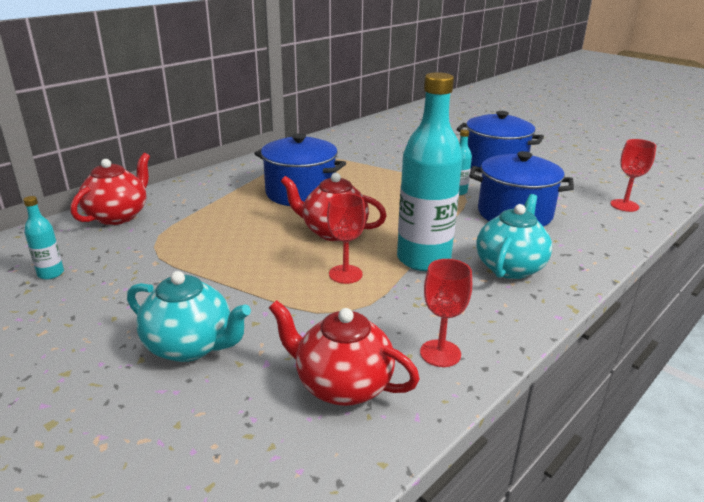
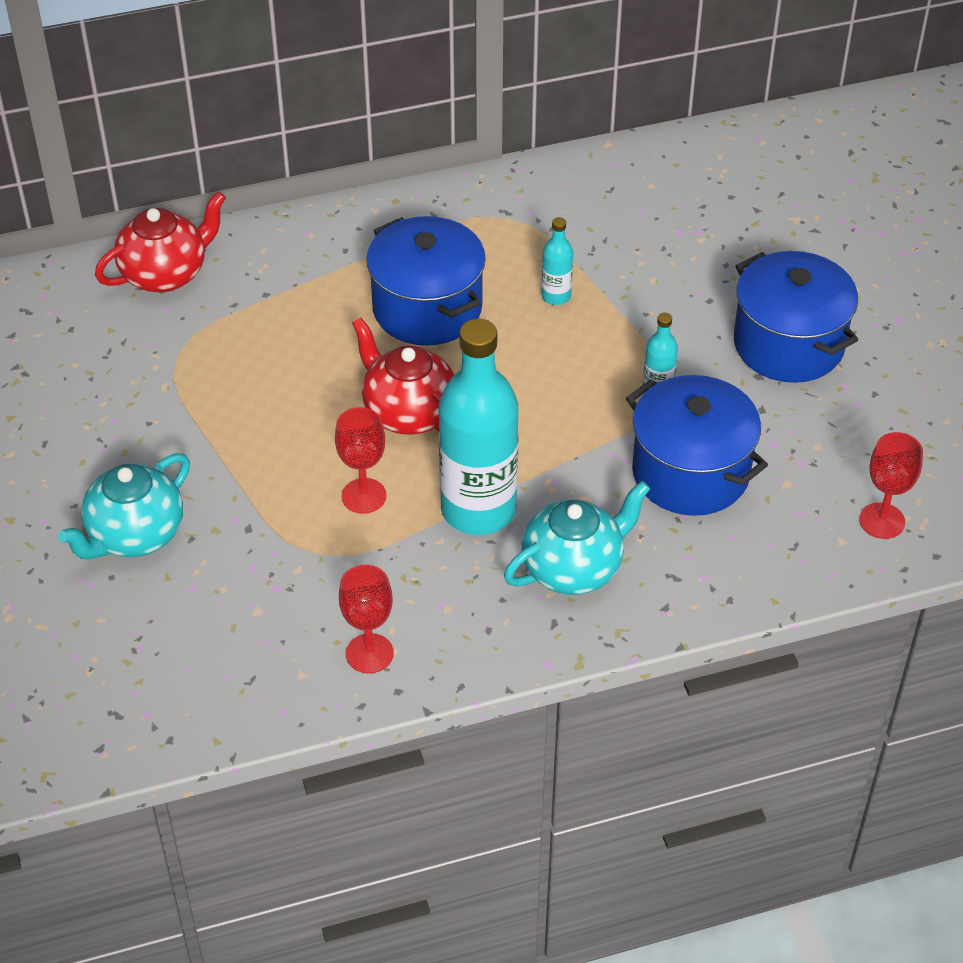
camera: 30 degrees right, 20 degrees up
turquoise bottle [23,196,64,280] -> turquoise bottle moved to [541,217,573,305]
turquoise teapot [127,271,251,362] -> turquoise teapot turned 75 degrees clockwise [58,453,190,559]
red teapot [269,300,420,406] -> none

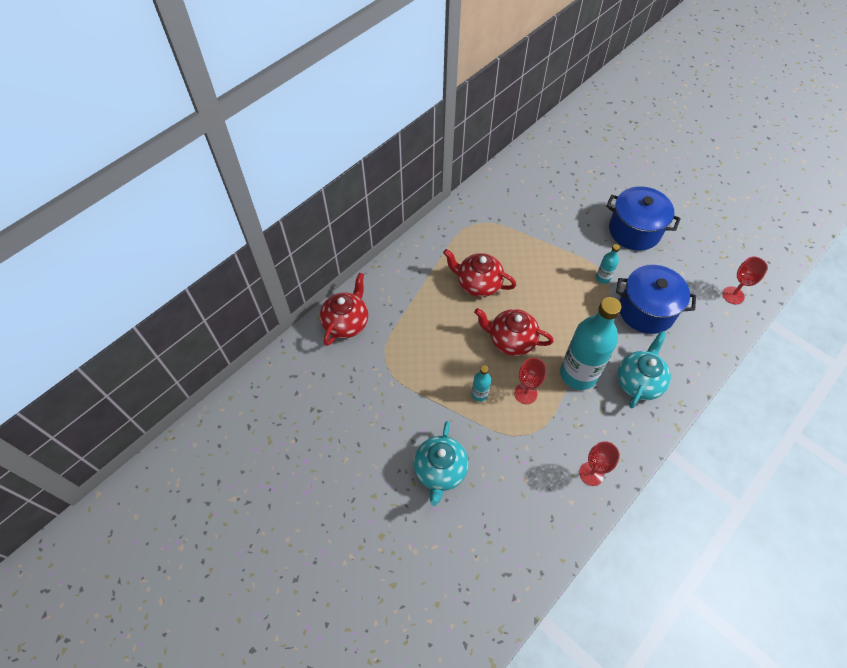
camera: 30 degrees left, 10 degrees up
blue pot [366,216,486,346] -> red teapot [443,249,516,297]
turquoise bottle [541,217,573,305] -> turquoise bottle moved to [472,366,491,402]

